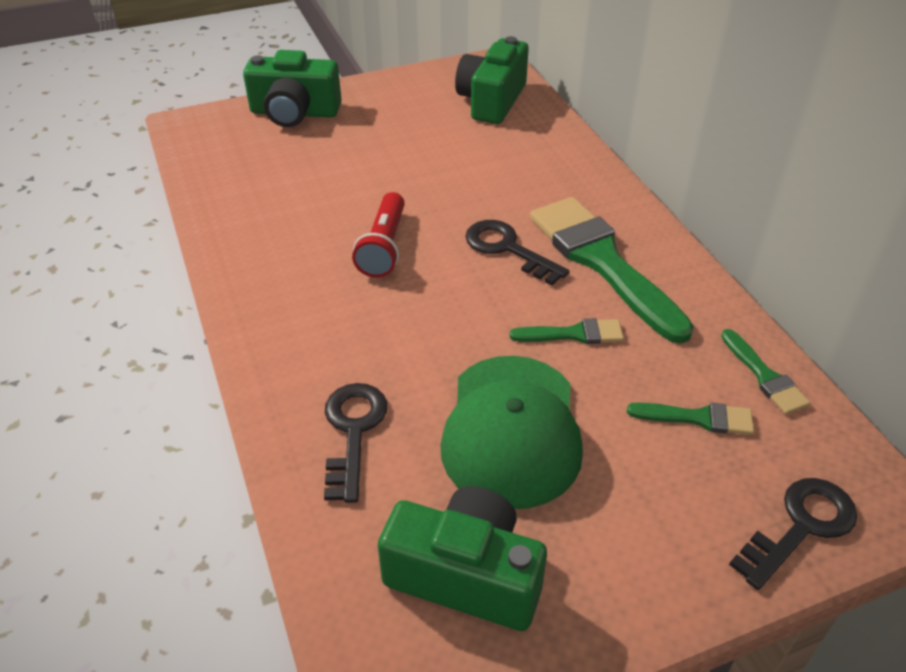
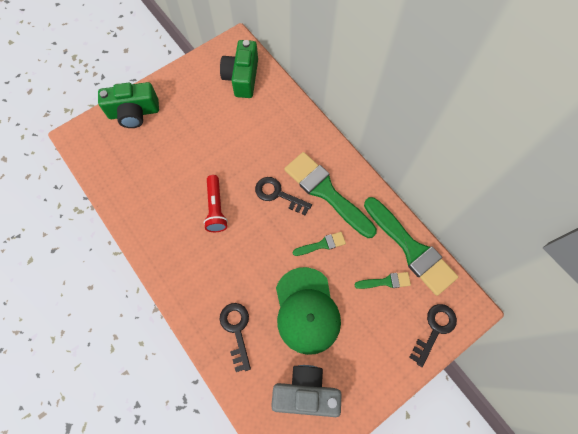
camera: 15 degrees left, 25 degrees up
green camera [378,486,547,631] -> grey camera [271,365,342,417]
green brush [721,329,810,415] -> green brush [364,197,458,296], size x2.16

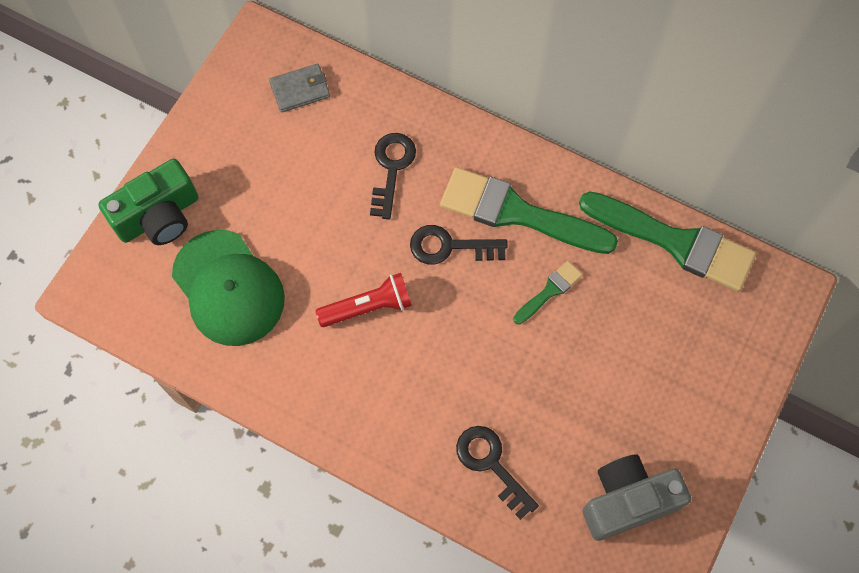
camera: 25 degrees left, 0 degrees up
red flashlight [204,175,228,232] -> red flashlight turned 75 degrees counterclockwise [316,273,412,327]
green camera [220,40,258,98] -> grey wallet [269,64,330,113]
green cap [276,267,341,355] -> green cap moved to [172,230,285,346]
green brush [354,272,411,289] -> none
black key [409,304,457,367] -> black key moved to [370,133,416,219]

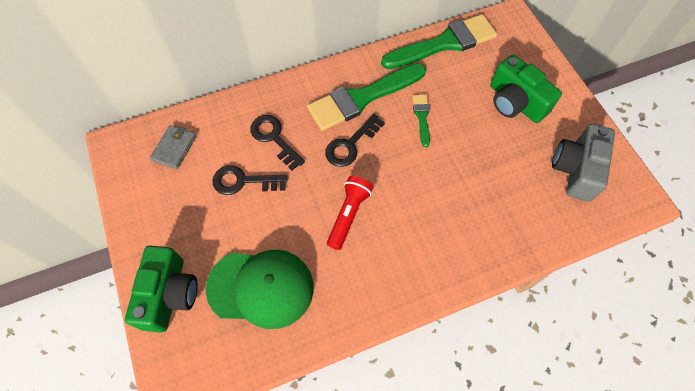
camera: 50 degrees left, 5 degrees down
black key [456,426,539,520] -> black key moved to [212,165,288,195]
none -> green camera [490,55,562,123]

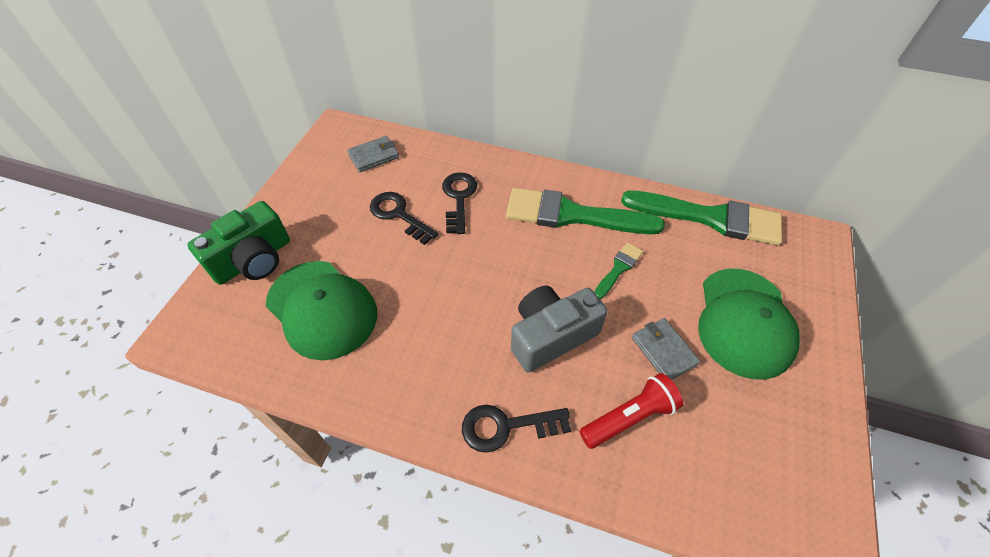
camera: 40 degrees right, 10 degrees down
black key [325,114,385,167] -> black key moved to [462,405,571,453]
red flashlight [327,176,373,250] -> red flashlight moved to [579,373,683,449]
green camera [490,55,562,123] -> green cap [698,269,800,380]
grey camera [552,124,615,202] -> grey camera moved to [511,286,608,373]
none -> grey wallet [632,318,701,380]

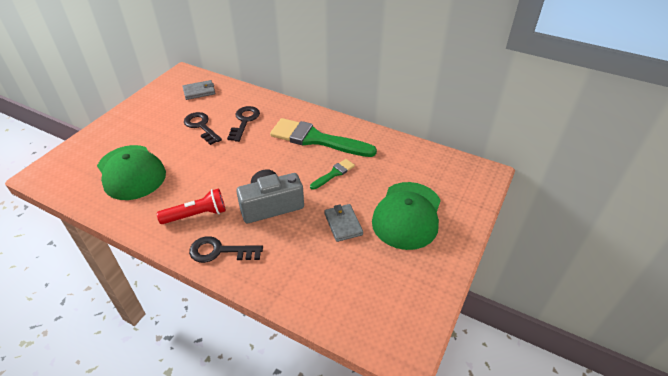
camera: 10 degrees right, 10 degrees down
green camera [187,201,290,285] -> none
red flashlight [579,373,683,449] -> red flashlight moved to [157,188,226,224]
green brush [621,190,782,246] -> none

